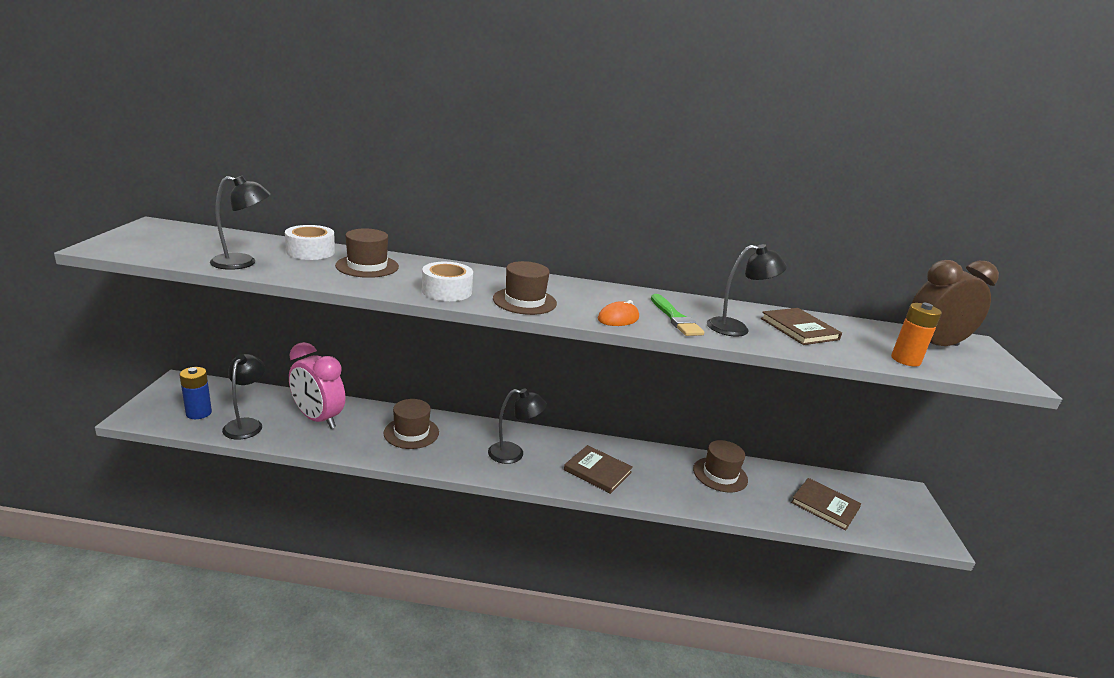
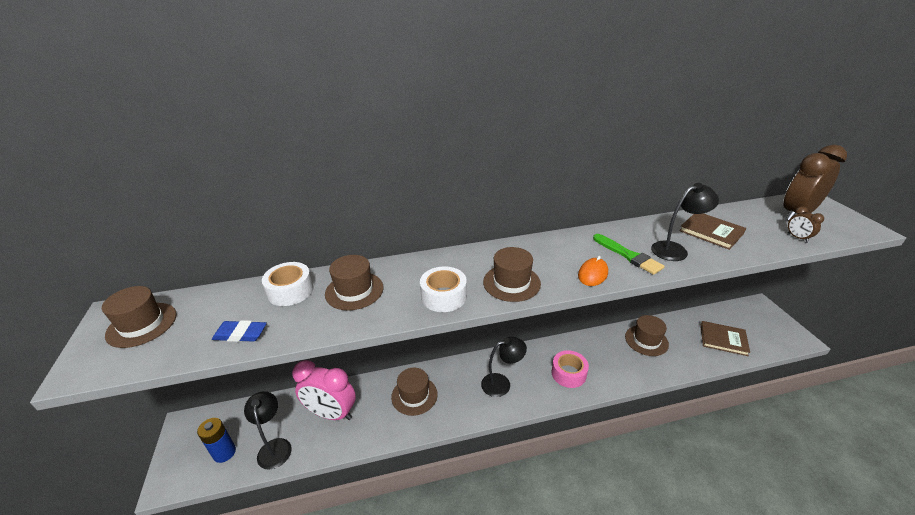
camera: 15 degrees left, 10 degrees up
black lamp [210,176,271,270] -> blue eraser [212,320,267,342]
brown book [564,445,633,494] -> pink tape [551,350,589,388]
orange battery [891,302,942,367] -> brown clock [788,206,824,243]
none -> brown hat [102,286,177,348]

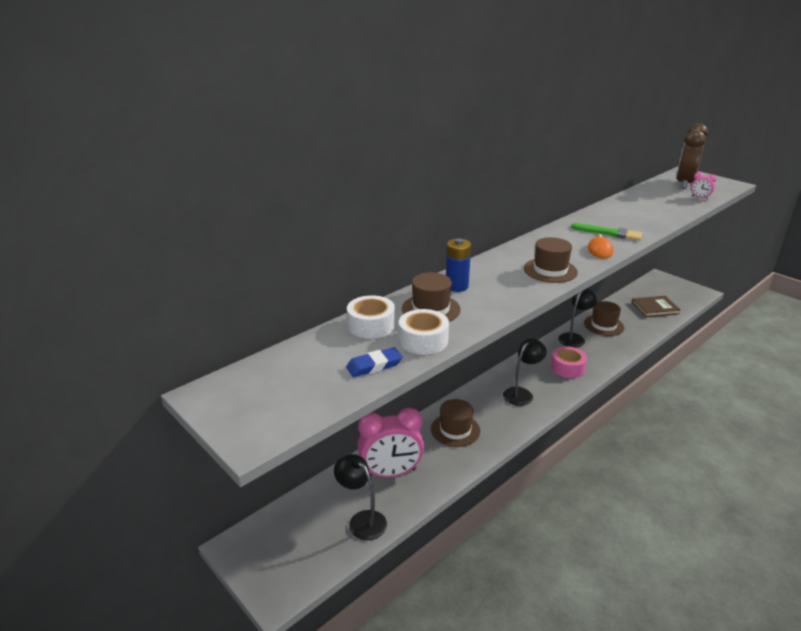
camera: 30 degrees left, 5 degrees down
brown hat [102,286,177,348] -> none
blue battery [197,418,236,463] -> blue battery moved to [446,238,471,292]
white tape [420,266,467,312] -> white tape moved to [399,309,449,355]
black lamp [651,183,719,261] -> black lamp moved to [558,288,597,348]
brown book [679,213,746,250] -> none
brown clock [788,206,824,243] -> pink clock [691,172,717,200]

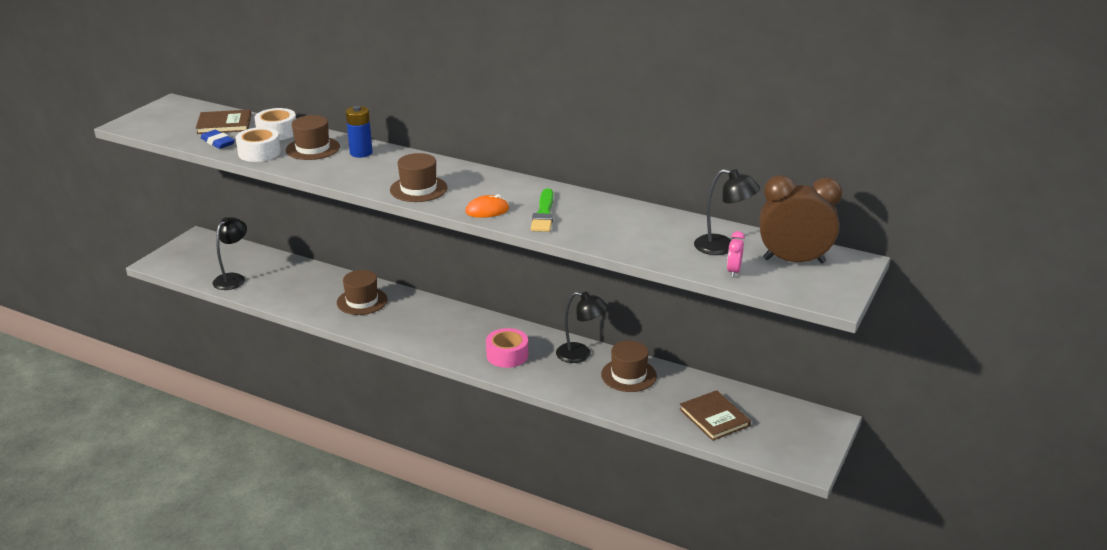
camera: 70 degrees right, 0 degrees up
pink clock [357,408,424,477] -> none
black lamp [503,338,547,406] -> black lamp moved to [694,169,760,255]
none -> brown book [196,110,251,134]

